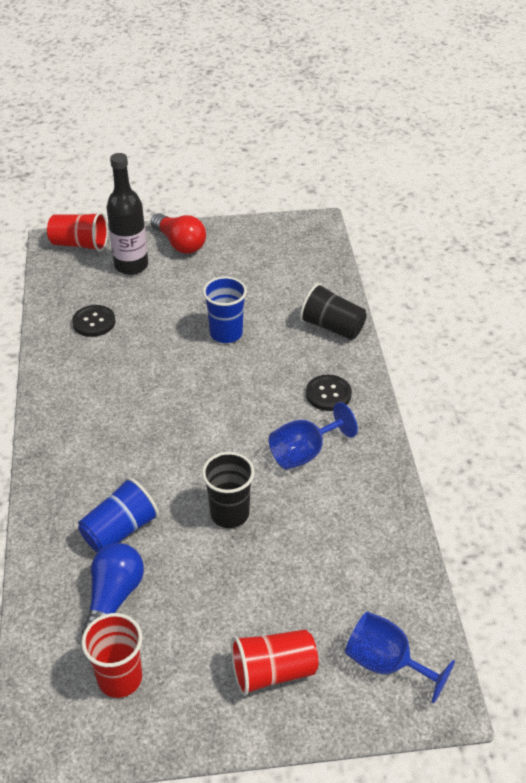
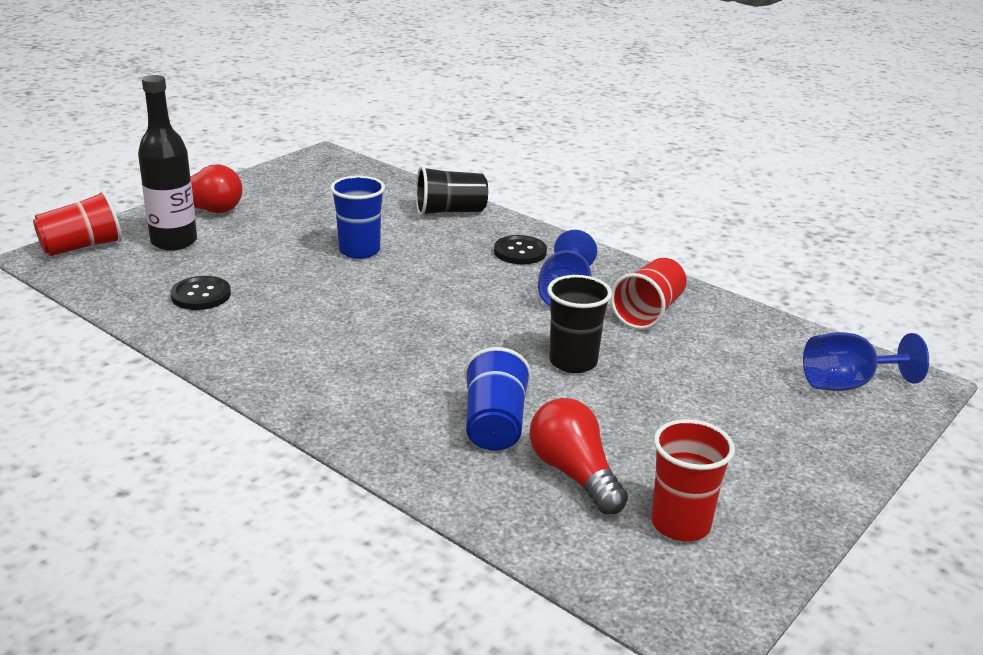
camera: 45 degrees left, 15 degrees down
blue light bulb [82,543,144,636] -> red light bulb [529,398,628,515]
red cup [231,630,318,696] -> red cup moved to [610,258,687,330]

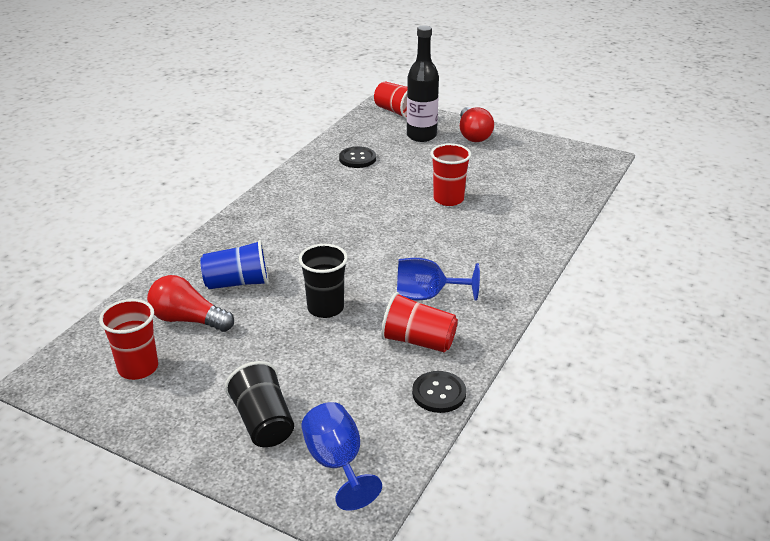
camera: 80 degrees right, 5 degrees up
blue cup [330,176,385,259] -> red cup [430,143,471,206]
black cup [416,166,488,216] -> black cup moved to [225,361,294,447]
black button [494,235,547,264] -> black button moved to [412,371,466,413]
red light bulb [529,398,628,515] -> red light bulb turned 120 degrees counterclockwise [147,275,234,332]

